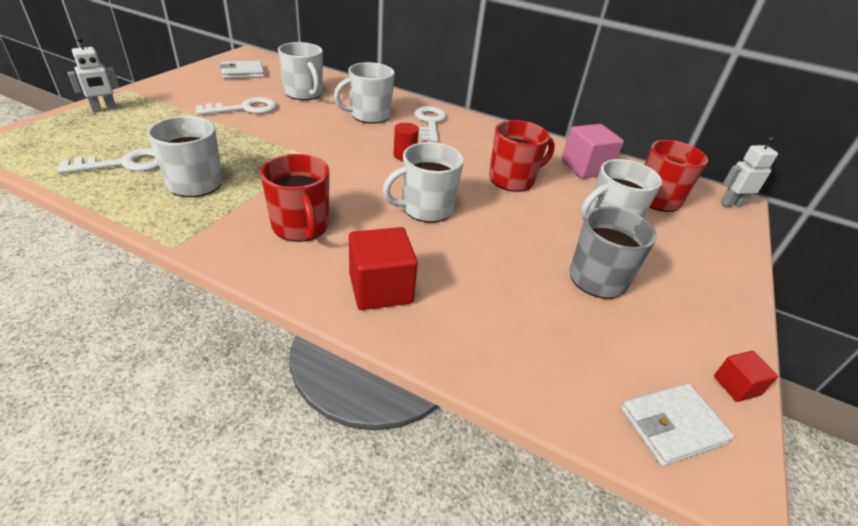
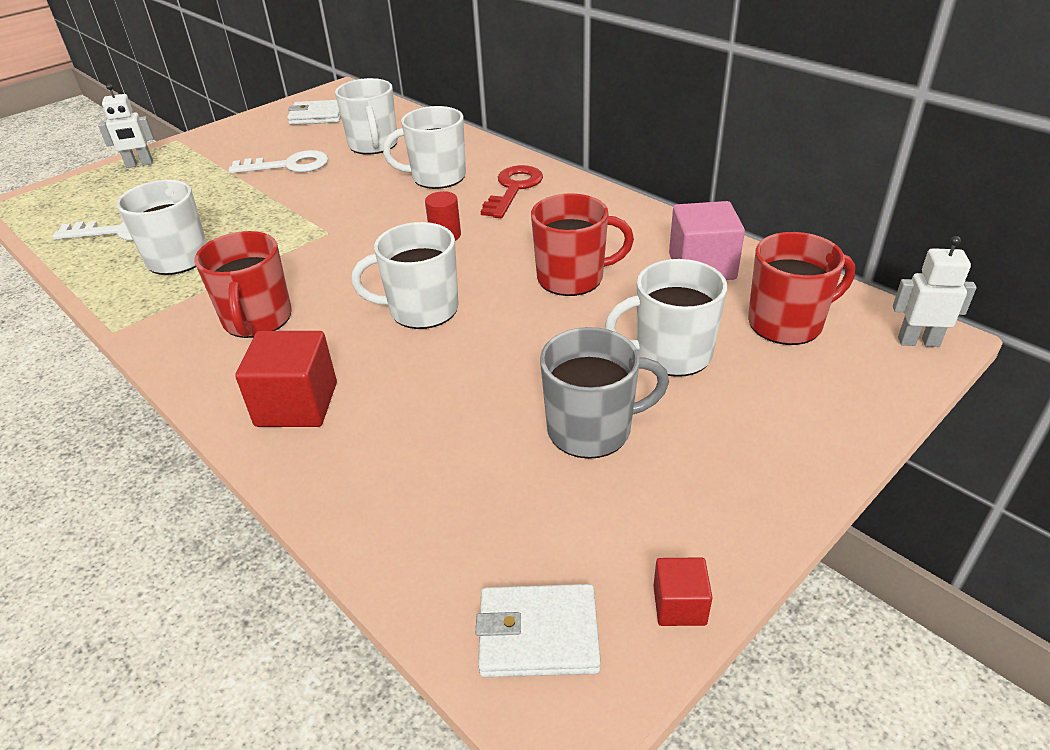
camera: 25 degrees right, 0 degrees up
white key [415,106,447,142] -> red key [481,165,543,218]

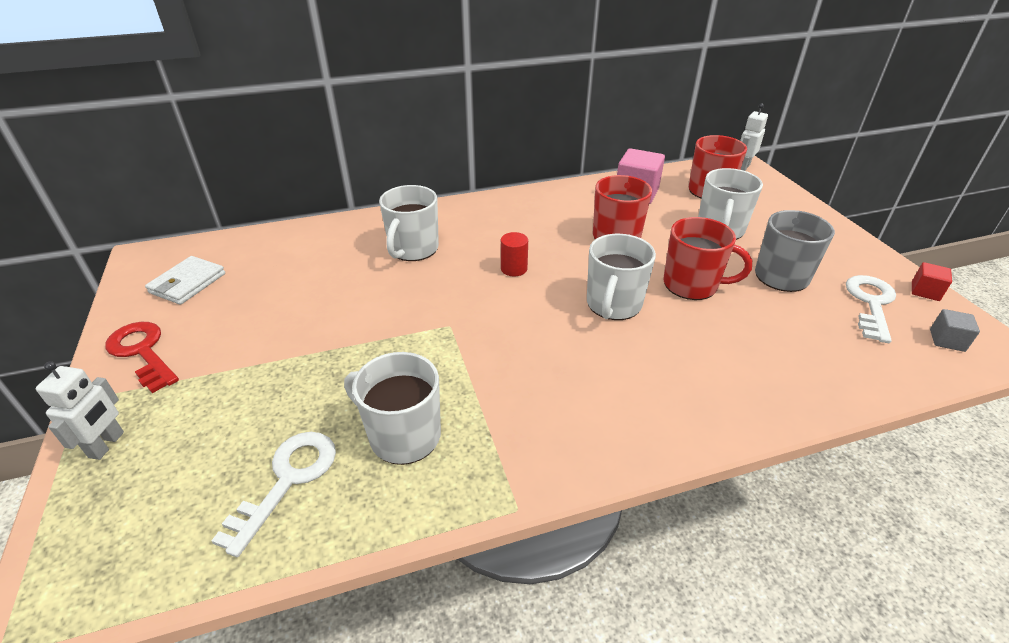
camera: 65 degrees left, 0 degrees up
red mug [194,231,292,338] -> red mug moved to [664,217,752,300]
white key [229,150,328,174] -> white key moved to [846,275,896,343]
red cube [235,331,337,427] -> none
white mug [335,78,398,154] -> none
white wallet [476,584,601,677] -> grey cube [930,309,980,352]
red key [481,165,543,218] -> red key moved to [105,322,179,393]

